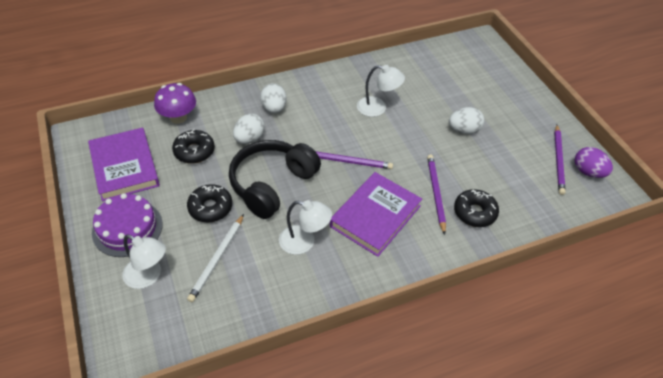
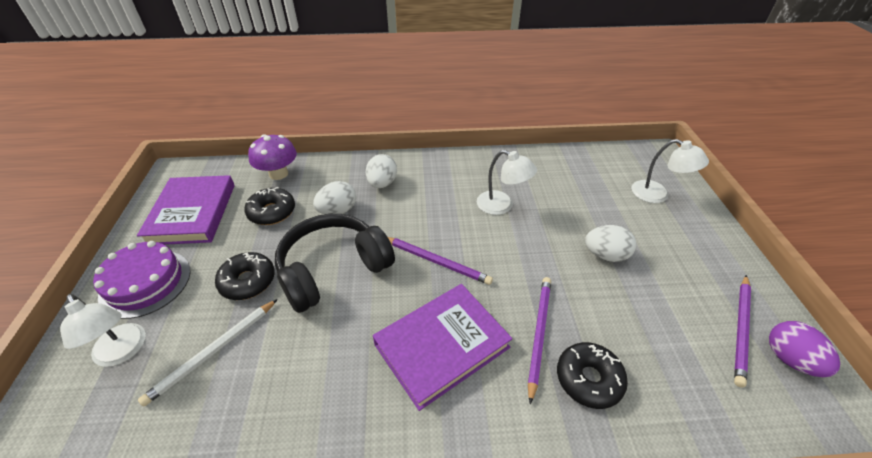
camera: 20 degrees right, 5 degrees down
white lamp [279,200,332,255] -> white lamp moved to [631,139,709,203]

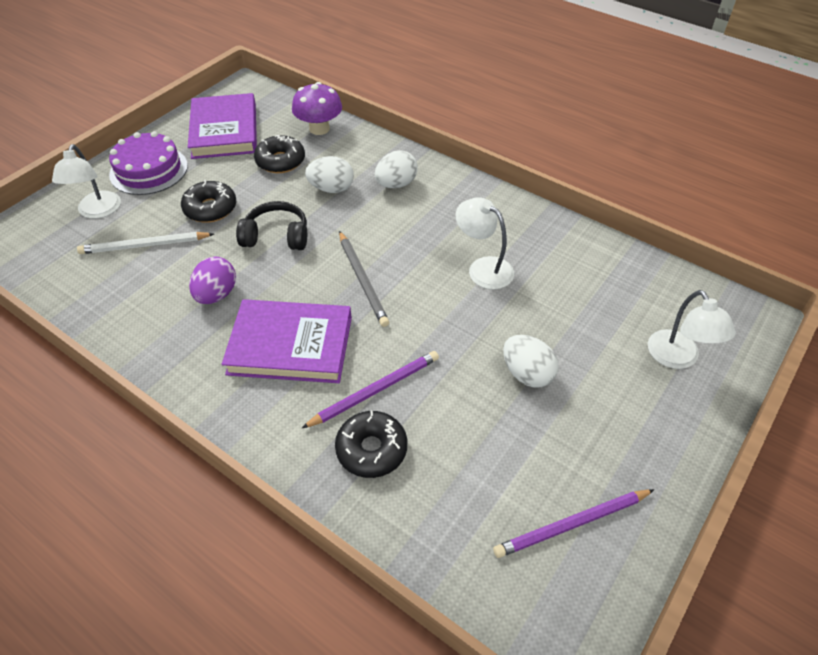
camera: 40 degrees right, 5 degrees up
purple book [137,175,235,245] -> purple book turned 45 degrees counterclockwise [188,93,257,159]
black headphones [275,214,395,313] -> black headphones [236,201,307,250], size x0.61
purple pencil [388,237,493,285] -> grey pencil [339,231,389,327]
white lamp [477,150,537,215] -> white lamp turned 150 degrees clockwise [456,197,514,289]
purple egg [769,321,840,377] -> purple egg moved to [189,256,236,304]

